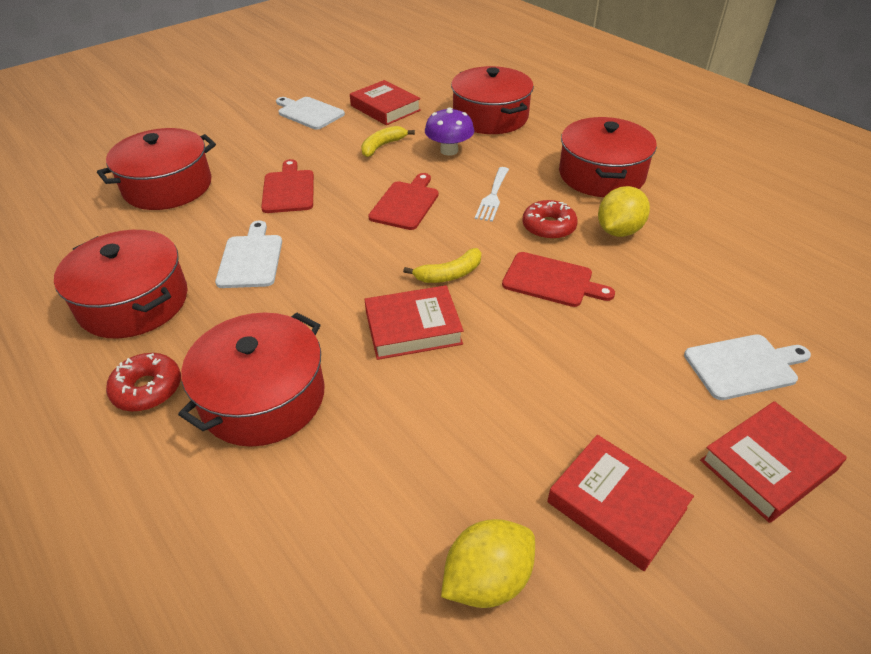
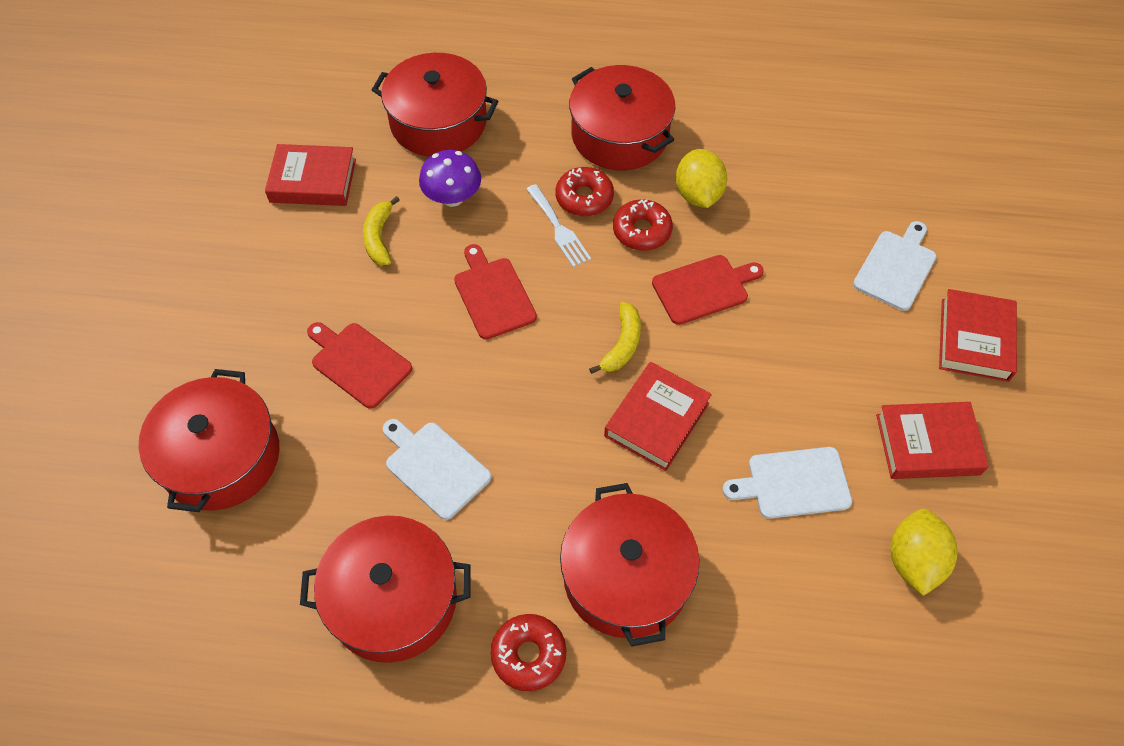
camera: 45 degrees left, 15 degrees up
white cutting board [276,97,345,130] -> white cutting board moved to [722,447,852,519]
none -> red donut [556,167,614,216]

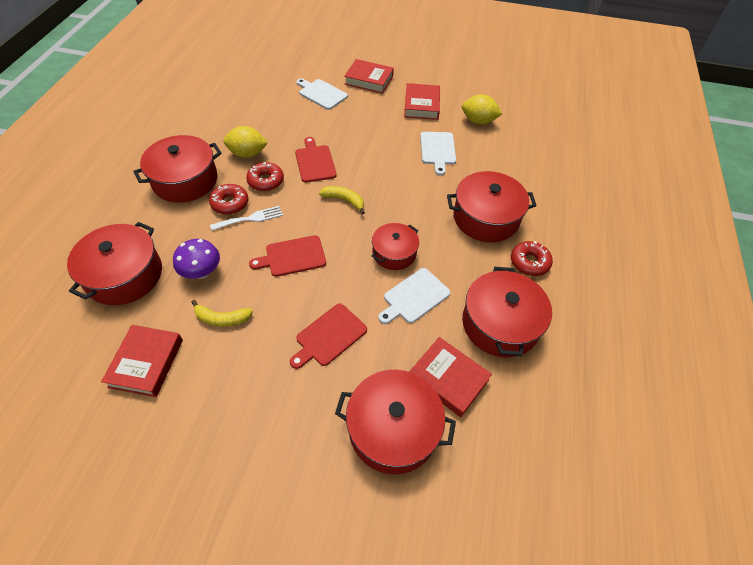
camera: 85 degrees left, 5 degrees down
red book [604,362,712,471] -> red book moved to [409,337,492,417]
none -> red pot [372,223,419,270]

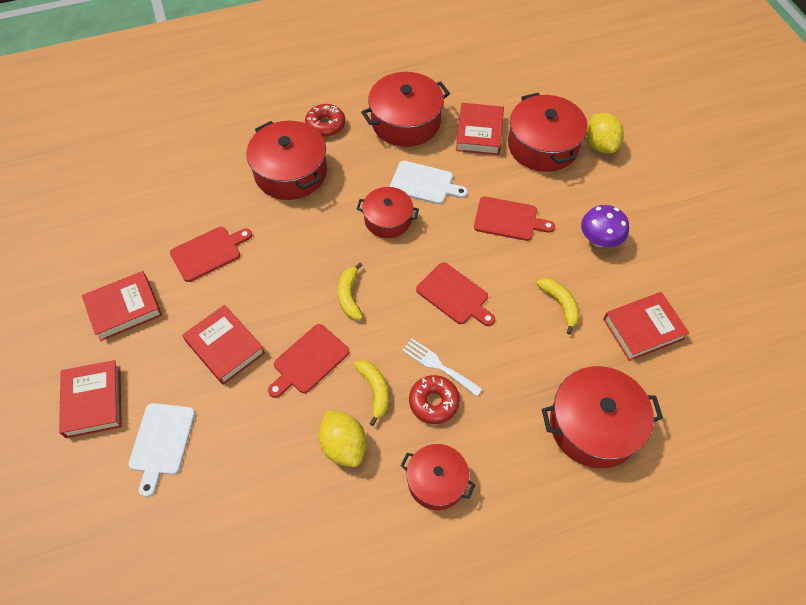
camera: 120 degrees left, 5 degrees up
red pot [133,135,222,203] -> red pot [401,444,475,510], size x0.62
purple mushroom [173,239,220,279] -> purple mushroom moved to [581,205,629,247]
red donut [246,162,284,191] -> yellow banana [354,360,389,426]
white cutting board [420,132,456,175] -> red cutting board [170,227,252,282]
yellow lemon [462,94,502,125] -> yellow lemon moved to [586,113,624,153]
none -> red book [182,305,265,385]

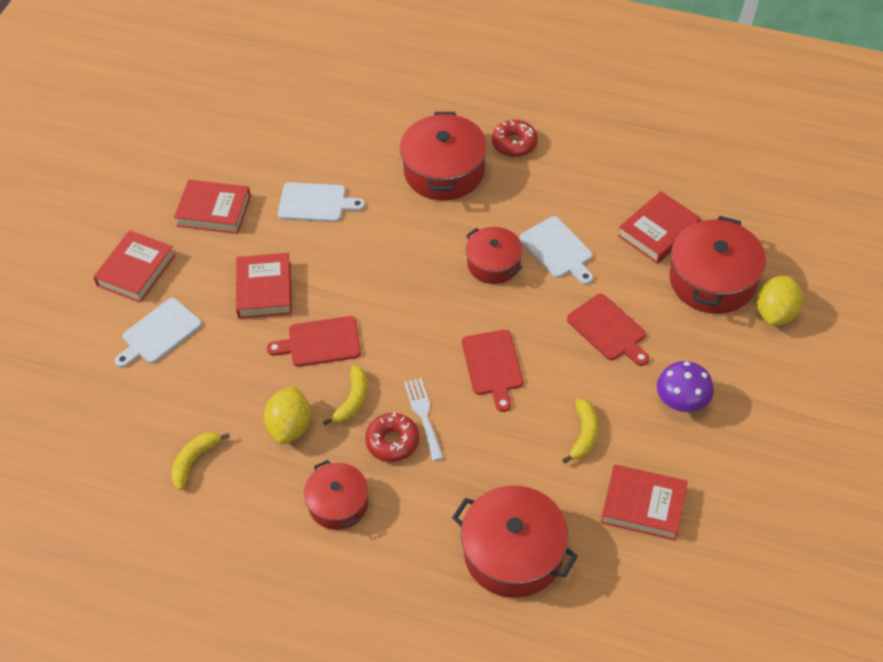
camera: 40 degrees right, 5 degrees down
red cutting board [170,227,252,282] -> white cutting board [278,182,365,222]
yellow banana [338,262,363,320] -> yellow banana moved to [171,432,230,490]
red pot [361,72,450,147] -> none

